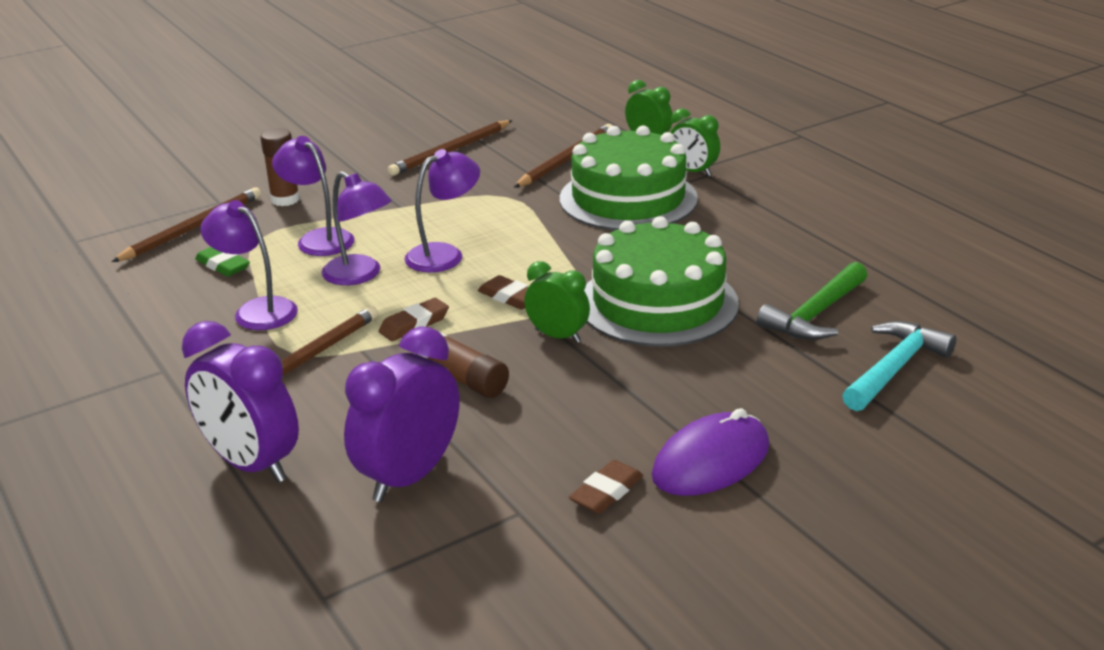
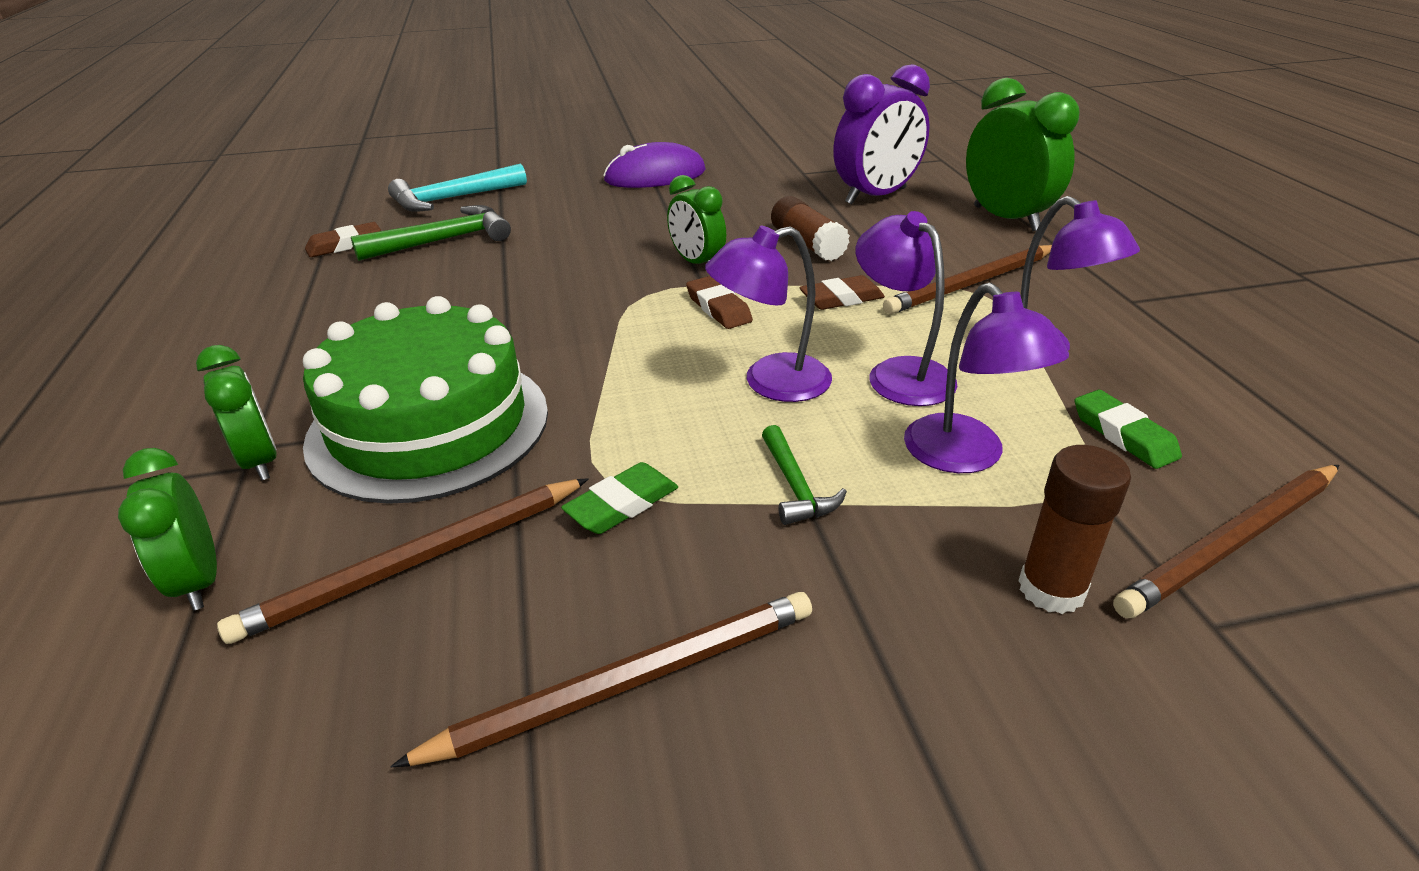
camera: 160 degrees left, 5 degrees up
purple clock [182,321,299,483] -> green clock [966,78,1079,231]
brown eraser [569,460,643,514] -> brown eraser moved to [305,222,381,257]
green cake [584,216,739,347] -> none
none -> green eraser [561,462,678,534]
none -> green hammer [762,425,847,525]

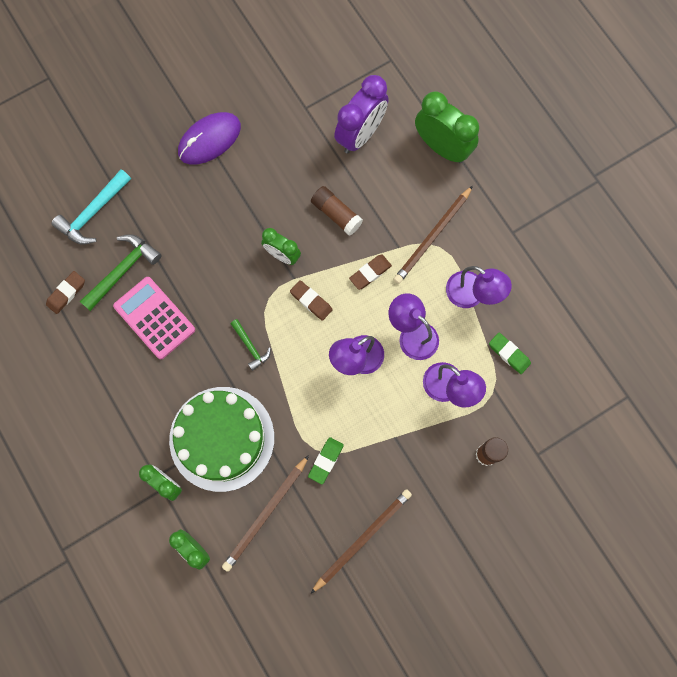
camera: 20 degrees left, 40 degrees up
green hammer [762,425,847,525] -> green hammer moved to [231,319,271,371]
brown pencil [1113,465,1339,618] -> none
none -> pink calculator [113,277,195,359]

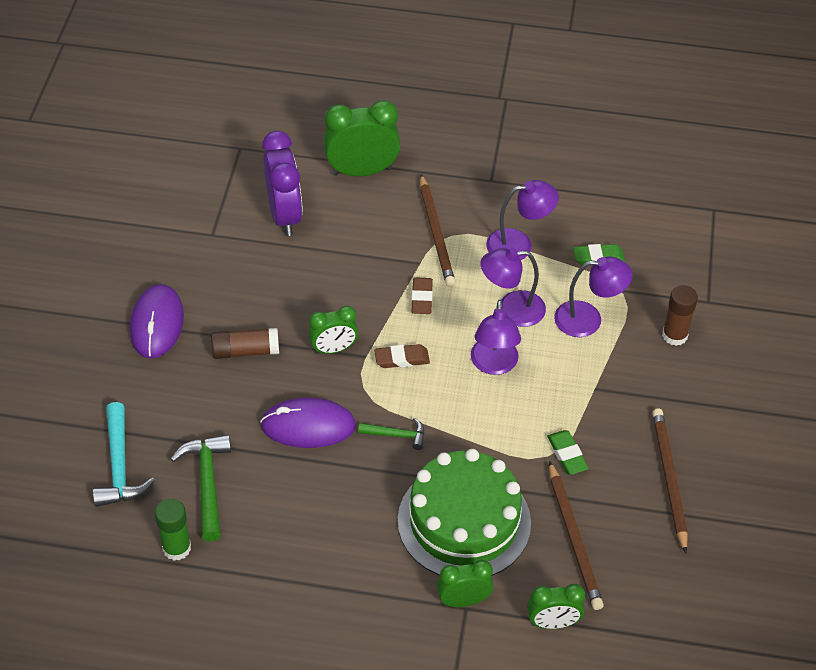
camera: 50 degrees left, 25 degrees down
brown eraser [46,271,85,314] -> green glue stick [155,499,191,561]
pink calculator [113,277,195,359] -> none
brown glue stick [311,186,363,235] -> brown glue stick moved to [211,328,279,359]
none -> purple mouse [260,398,356,448]

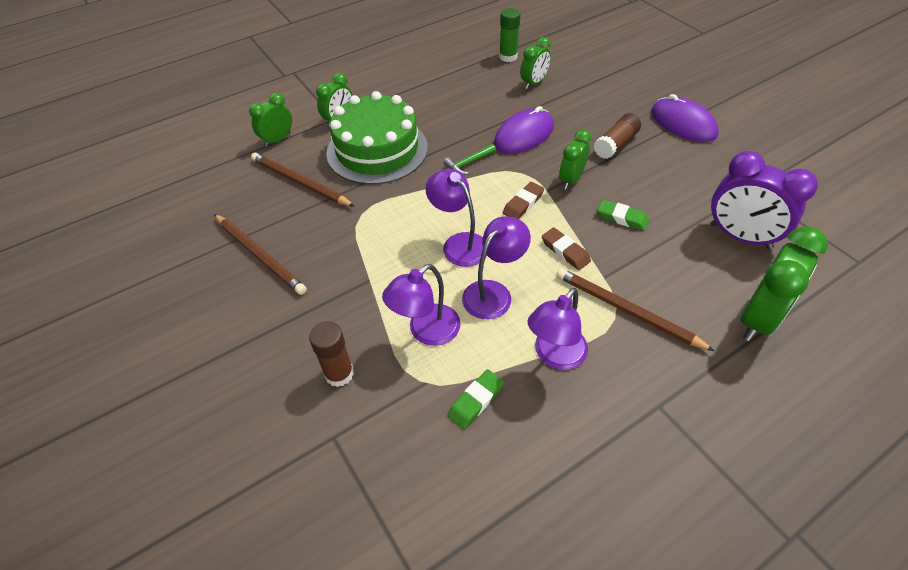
camera: 140 degrees right, 0 degrees up
turquoise hammer [93,402,155,507] -> none
green hammer [171,434,231,541] -> green clock [520,37,551,89]
green eraser [547,430,589,475] -> green eraser moved to [598,200,649,231]

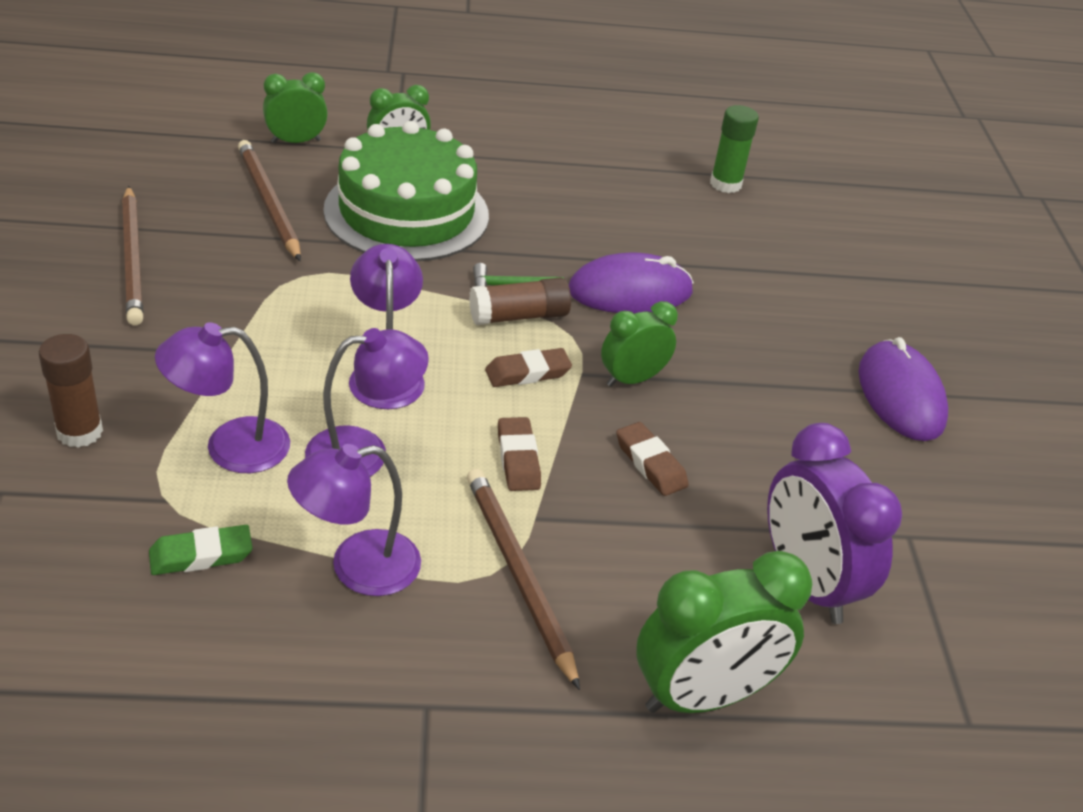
camera: 25 degrees right, 10 degrees down
green clock [520,37,551,89] -> none
brown glue stick [594,113,641,159] -> brown glue stick moved to [469,277,571,325]
green eraser [598,200,649,231] -> brown eraser [617,422,689,496]

